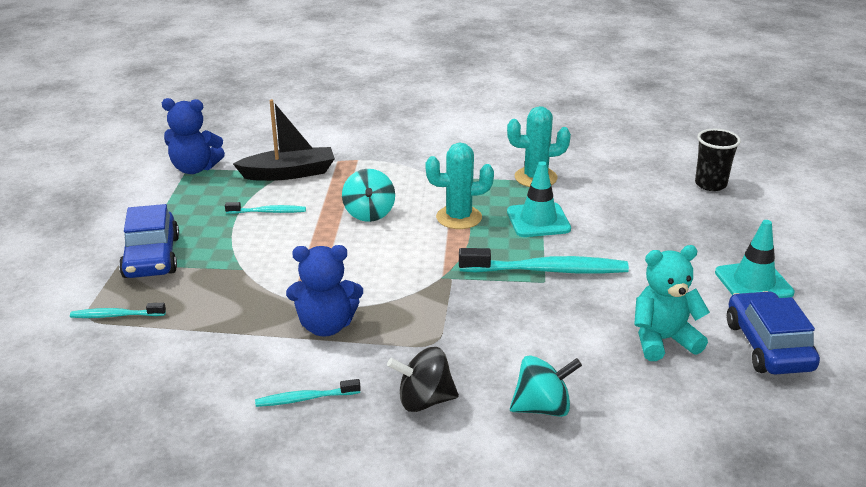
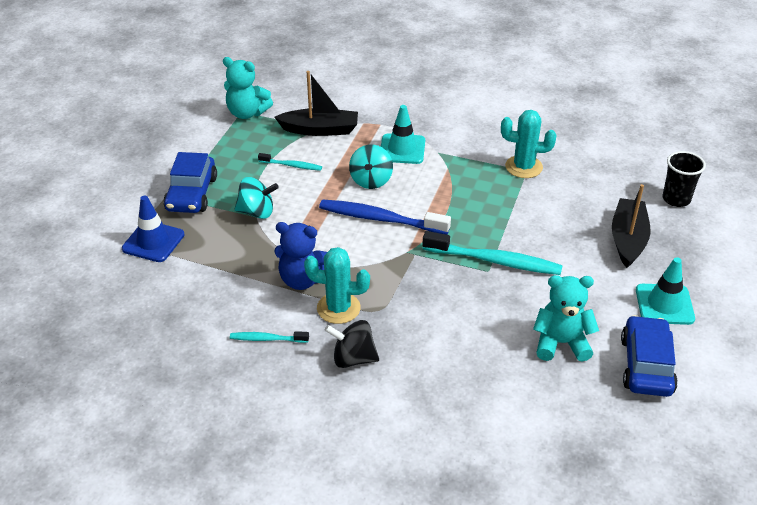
camera: 15 degrees right, 10 degrees up
turquoise toothbrush [70,303,166,318] -> blue traffic cone [122,196,184,262]
blue teddy bear [162,98,225,174] -> turquoise teddy bear [223,57,273,119]
turquoise cactus [426,143,494,229] -> turquoise cactus moved to [304,247,370,324]
turquoise traffic cone [507,161,571,237] -> turquoise traffic cone moved to [381,105,425,164]
turquoise spinning top [510,355,582,417] -> turquoise spinning top moved to [234,177,279,219]
none -> blue toothbrush [319,200,451,235]
none -> black boat [612,184,651,268]

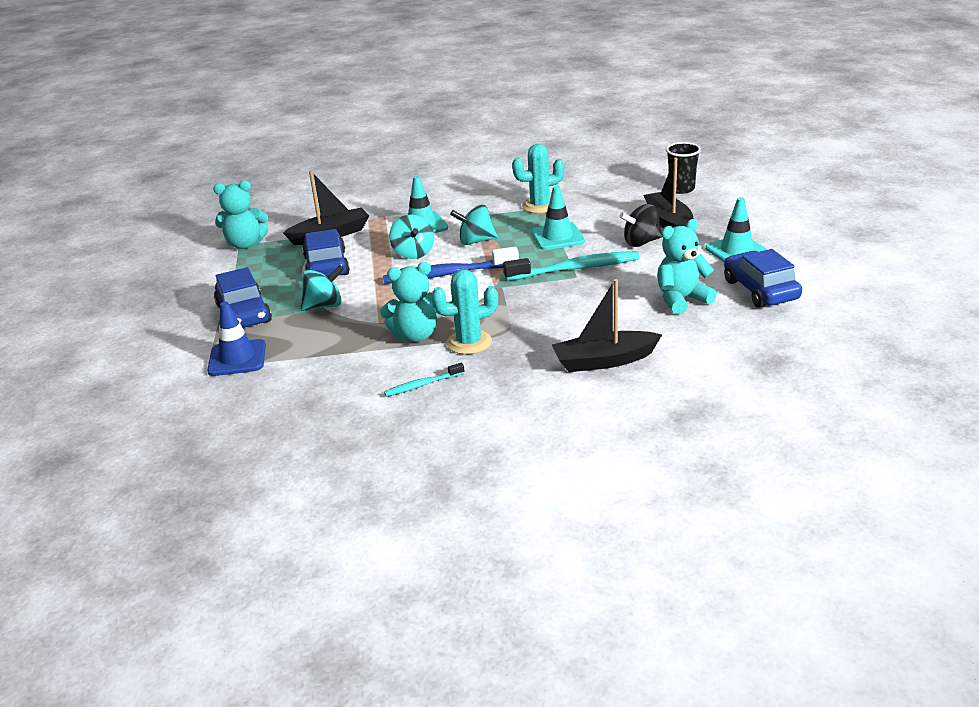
camera: 25 degrees left, 10 degrees down
turquoise toothbrush [258,153,322,171] -> blue car [302,229,350,277]
blue teddy bear [274,222,327,290] -> turquoise teddy bear [380,262,437,342]
black spinning top [325,320,379,368] -> black spinning top moved to [619,204,662,247]
none -> turquoise spinning top [450,205,498,245]
none -> turquoise traffic cone [531,186,585,250]
none -> black boat [552,279,662,372]

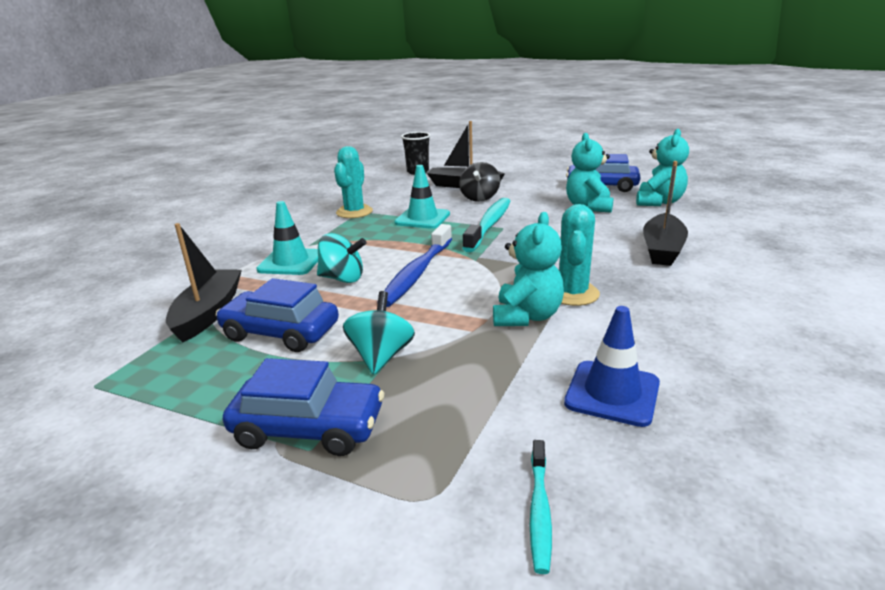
camera: 60 degrees left, 5 degrees down
blue traffic cone [207,302,266,376] -> blue traffic cone moved to [564,306,660,427]
turquoise teddy bear [213,180,268,249] -> turquoise teddy bear moved to [636,129,689,206]
turquoise toothbrush [384,363,465,397] -> turquoise toothbrush moved to [530,440,552,574]
turquoise spinning top [450,205,498,245] -> none
turquoise traffic cone [705,197,768,262] -> none

